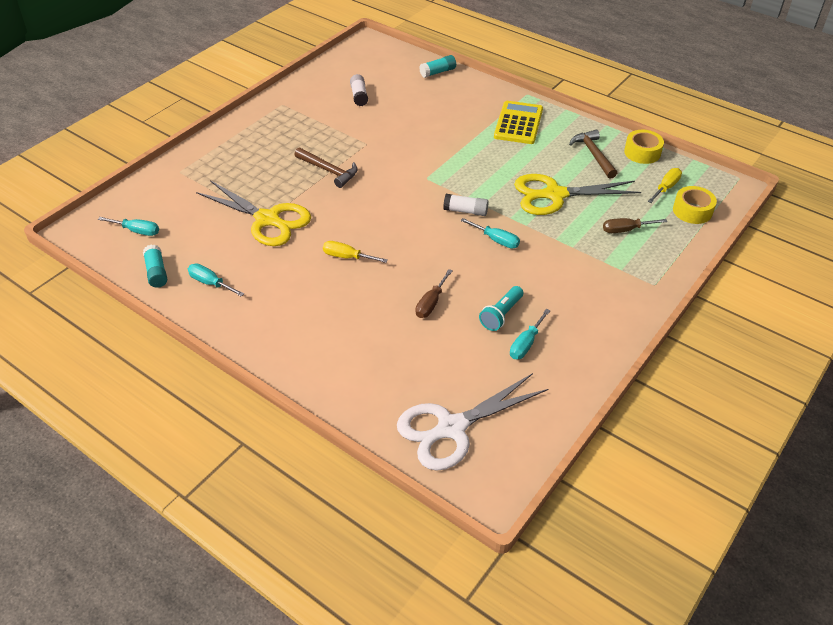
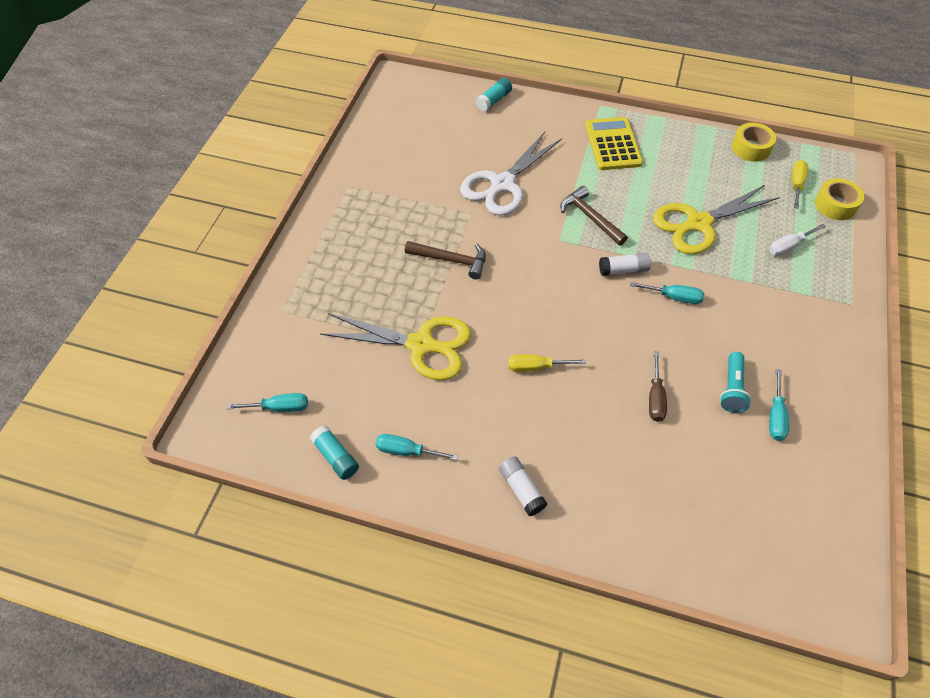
camera: 20 degrees left, 10 degrees up
white glue stick [350,74,368,106] -> white glue stick moved to [499,456,547,516]
white scissors [397,373,548,471] -> white scissors moved to [460,132,562,216]
brown hammer [569,129,617,179] -> brown hammer moved to [560,186,628,246]
brown screwdriver [603,218,668,233] -> white screwdriver [769,224,826,256]

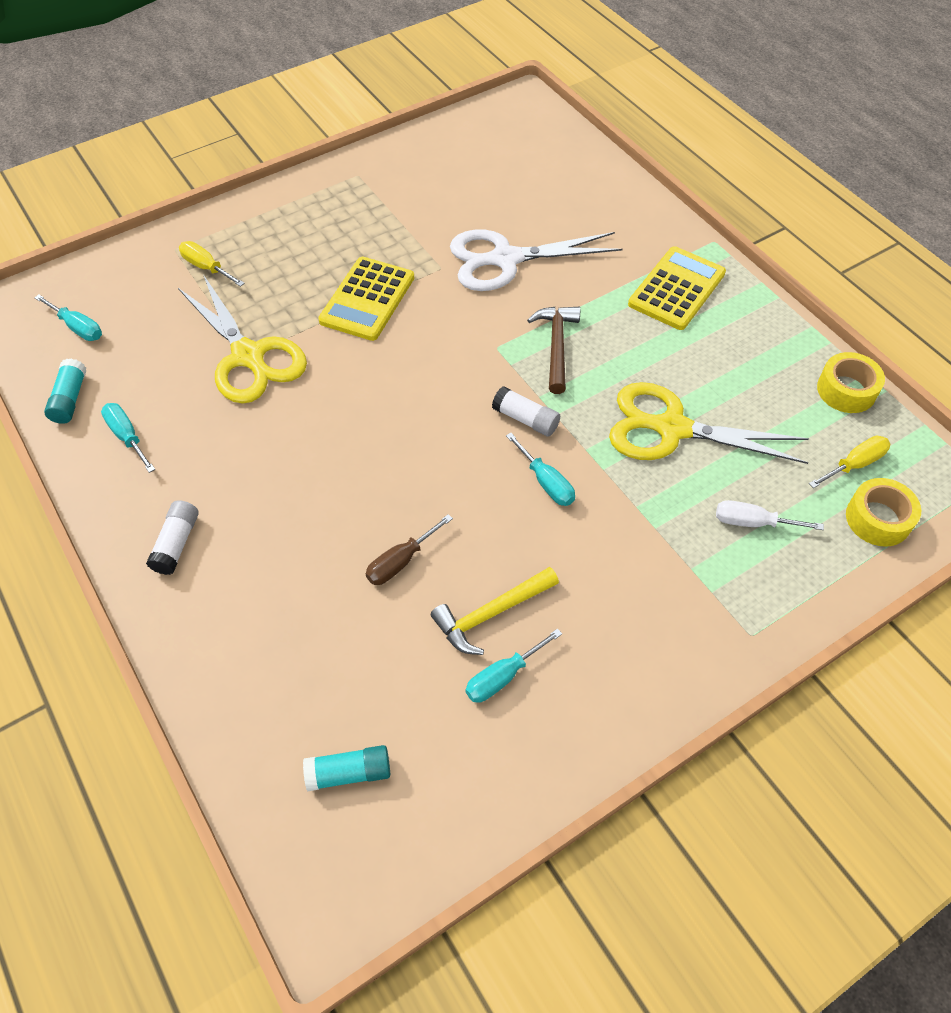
camera: 40 degrees right, 0 degrees up
brown hammer [405,241,486,279] -> yellow calculator [318,257,414,341]
turquoise glue stick [476,78,512,112] -> turquoise glue stick moved to [303,745,390,791]
yellow screwdriver [508,354,586,372] -> yellow screwdriver moved to [179,241,245,287]
turquoise flashlight [720,352,751,413] -> yellow hammer [431,567,559,655]

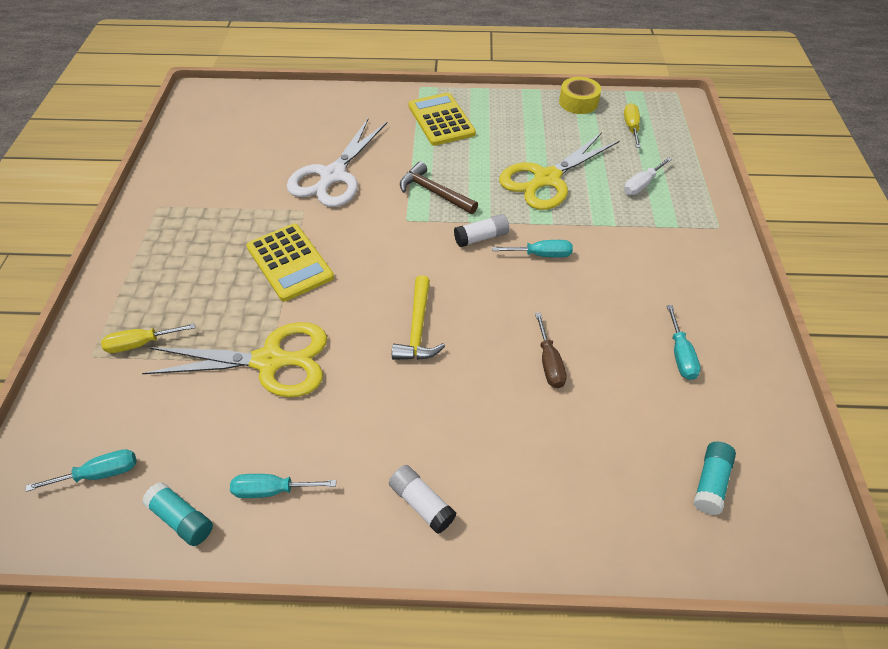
camera: 55 degrees left, 5 degrees down
yellow hammer [431,567,559,655] -> yellow hammer moved to [392,275,445,360]
yellow tape [846,478,921,547] -> none

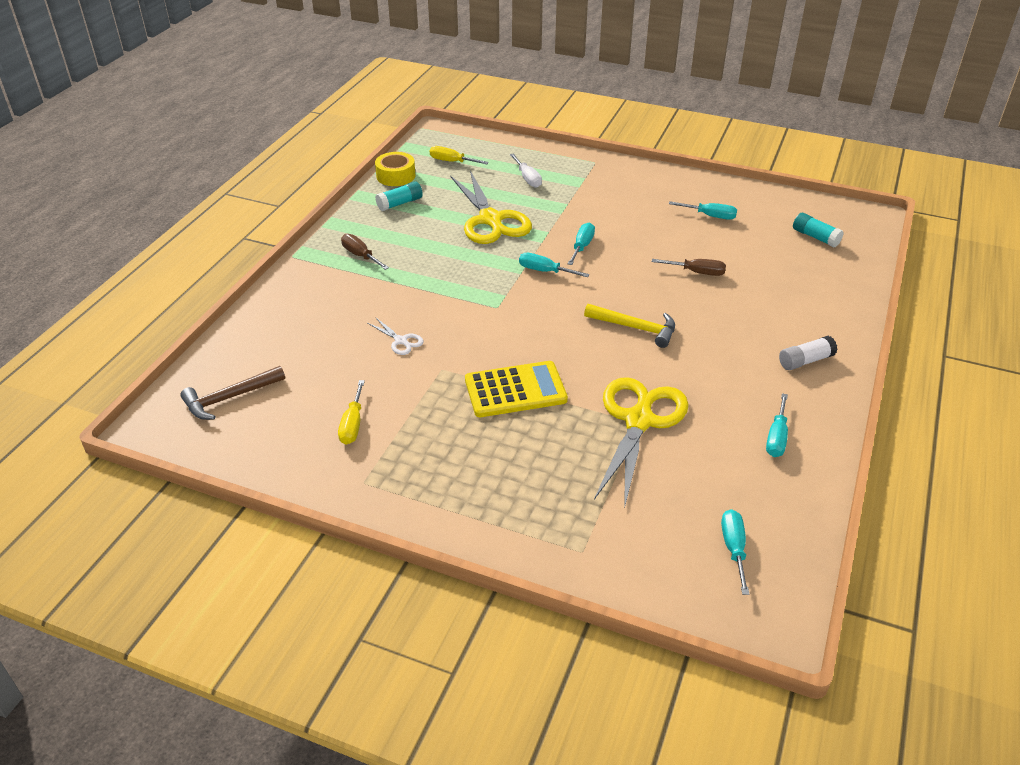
camera: 70 degrees left, 10 degrees down
yellow screwdriver [101,323,195,353] -> yellow screwdriver moved to [338,380,365,445]
turquoise glue stick [142,482,213,546] -> turquoise glue stick moved to [375,181,423,211]
white scissors [287,119,387,207] -> white scissors [368,317,424,355], size x0.42
brown hammer [400,161,478,214] -> brown hammer moved to [180,366,285,420]
yellow calculator [408,92,476,146] -> brown screwdriver [341,234,389,270]
white glue stick [454,214,509,247] -> turquoise screwdriver [519,253,589,277]

